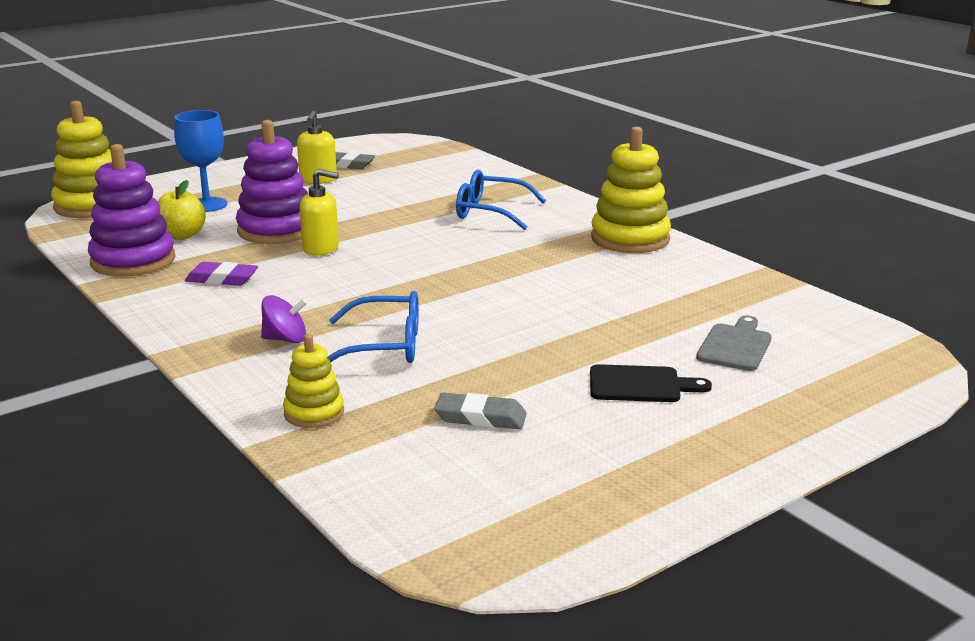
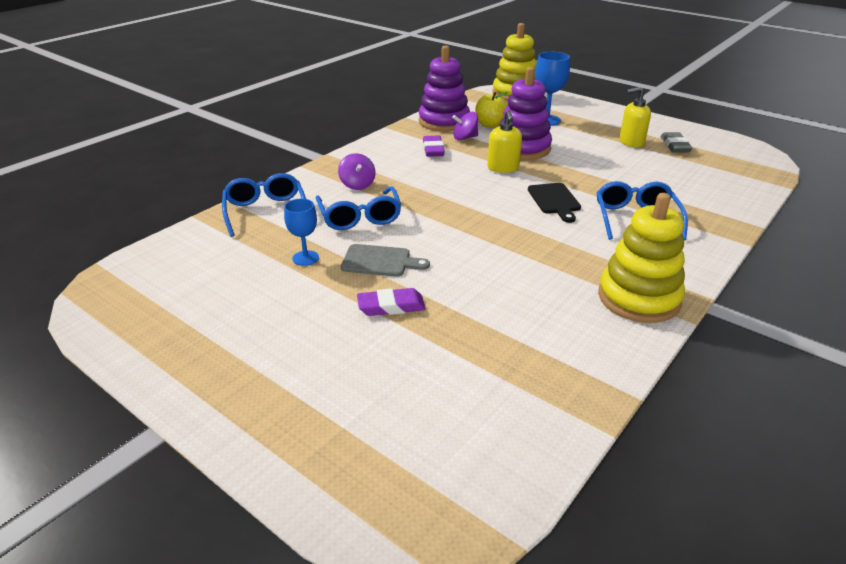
camera: 75 degrees right, 10 degrees up
yellow stacking toy [283,334,344,428] -> blue glasses [222,173,306,237]
grey eraser [434,393,527,429] -> none
black cutting board [590,364,712,402] -> black cutting board moved to [528,183,581,223]
grey cutting board [696,316,772,371] -> grey cutting board moved to [341,244,430,277]
none -> blue goblet [284,199,319,266]
none -> purple eraser [357,288,426,316]
none -> purple spinning top [452,112,478,140]

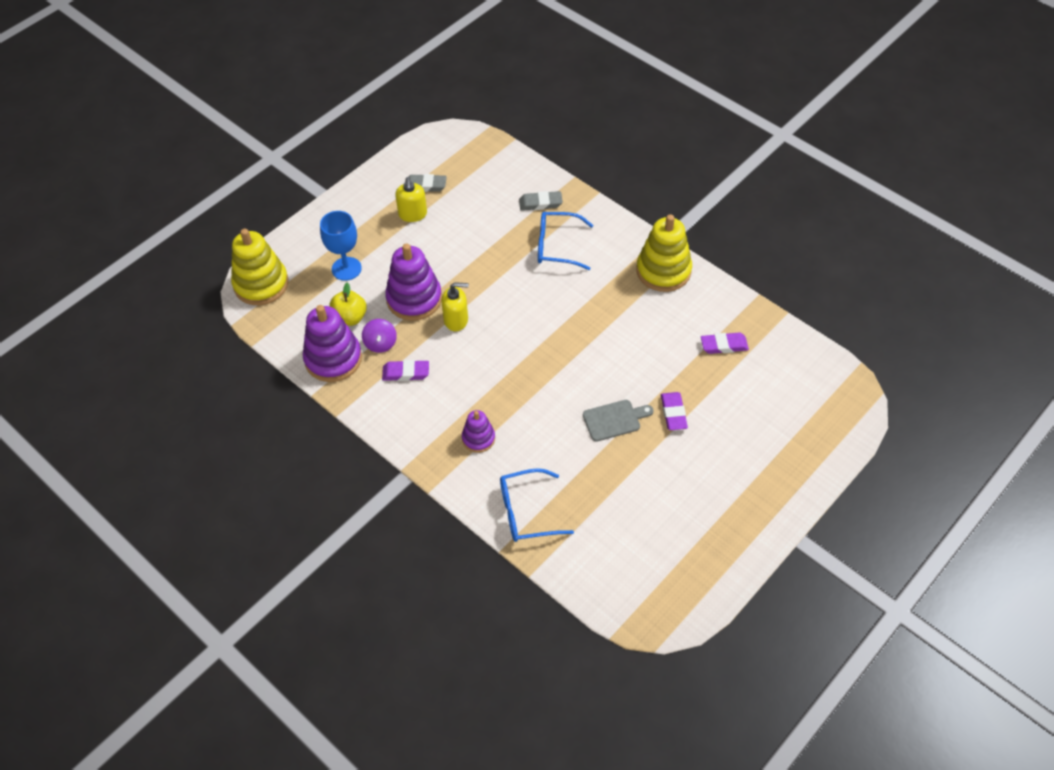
camera: 85 degrees left, 20 degrees up
blue goblet [284,199,319,266] -> none
blue glasses [316,186,401,230] -> none
purple spinning top [338,153,376,190] -> purple stacking toy [462,410,495,453]
grey cutting board [341,244,430,277] -> grey cutting board turned 60 degrees clockwise [583,400,654,442]
black cutting board [528,183,581,223] -> none
none -> grey eraser [519,191,563,211]
none -> purple eraser [701,332,749,354]

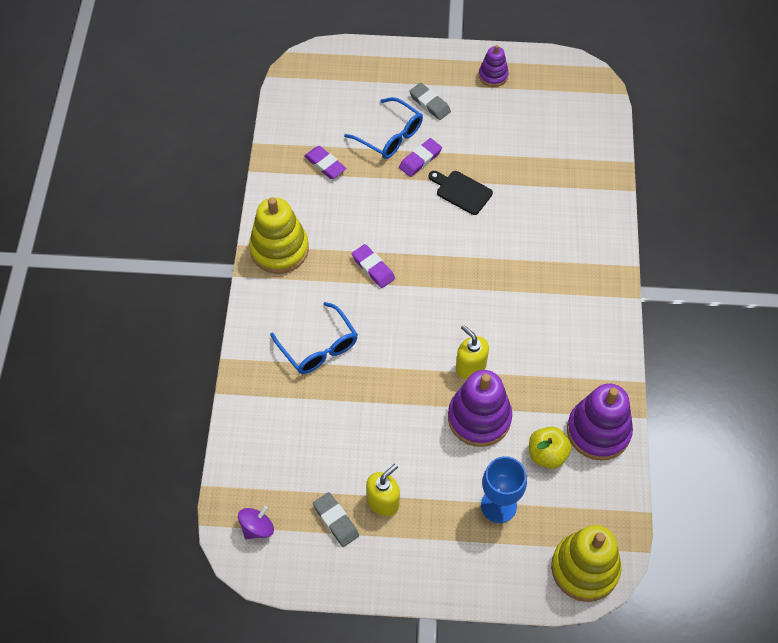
camera: 130 degrees left, 5 degrees up
purple spinning top [362,319,397,353] -> purple spinning top moved to [238,506,274,539]
purple eraser [382,360,429,381] -> purple eraser moved to [352,244,395,288]
purple stacking toy [462,410,495,453] -> purple stacking toy moved to [479,45,509,87]
blue glasses [500,468,574,542] -> blue glasses moved to [344,97,423,159]
grey eraser [519,191,563,211] -> grey eraser moved to [409,83,451,120]
grey cutting board [583,400,654,442] -> black cutting board [429,171,493,215]

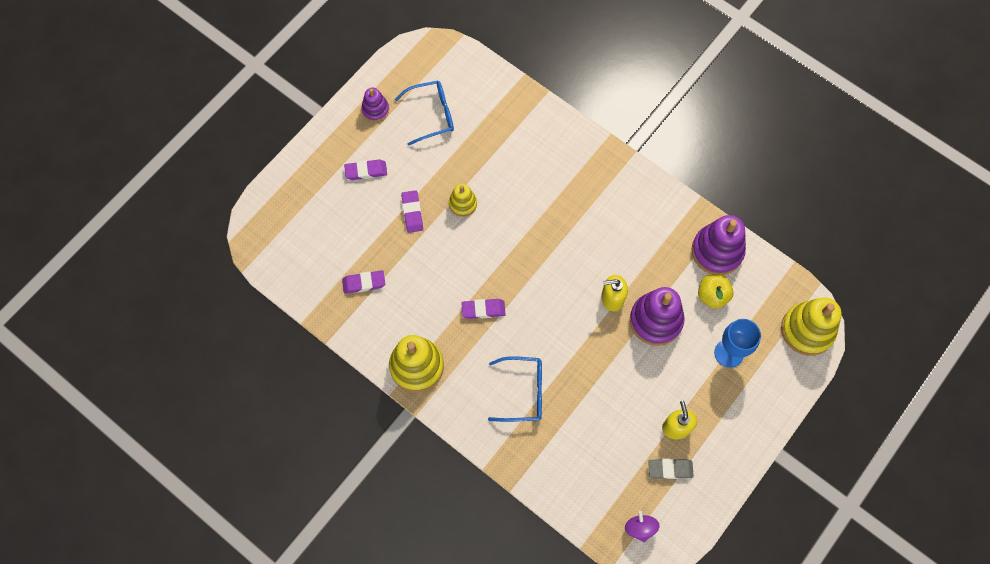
camera: 55 degrees left, 10 degrees up
blue glasses [344,97,423,159] -> blue glasses moved to [395,81,454,146]
grey eraser [409,83,451,120] -> purple eraser [344,160,387,180]
black cutting board [429,171,493,215] -> yellow stacking toy [449,183,477,217]

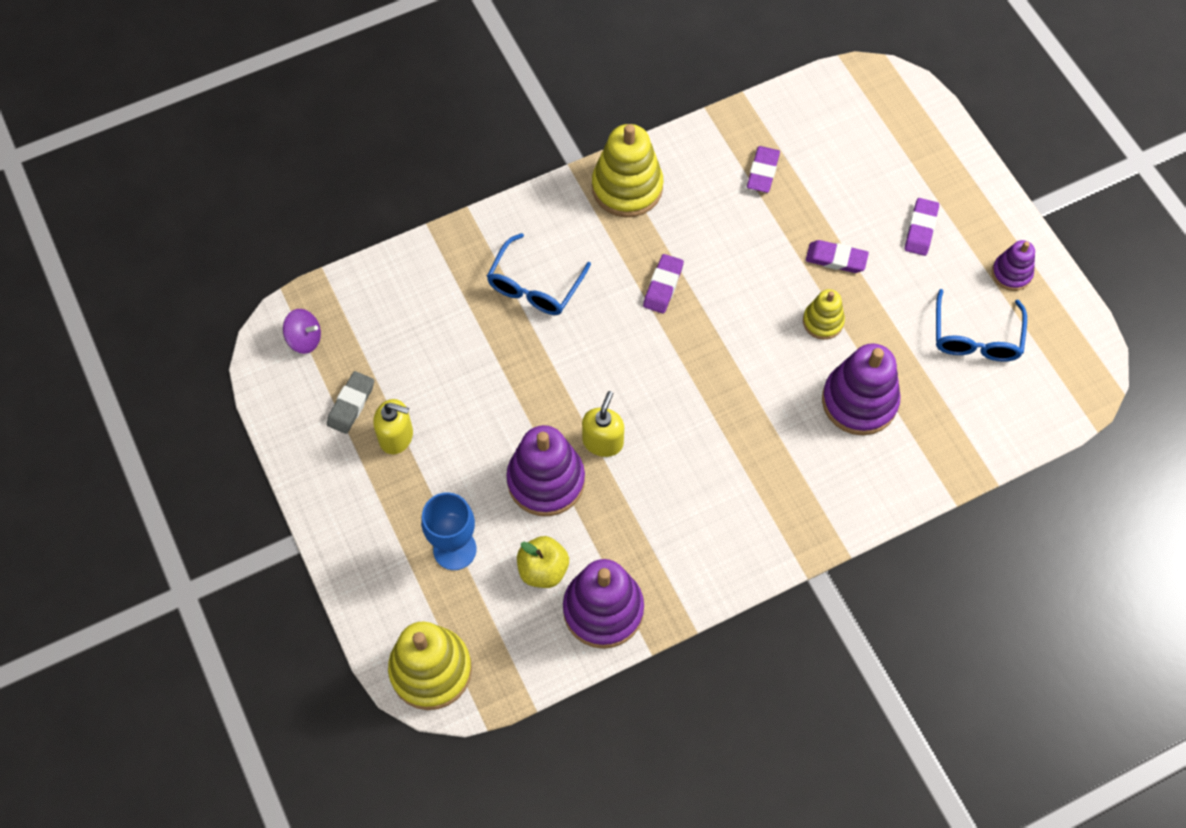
camera: 115 degrees right, 5 degrees down
none -> purple stacking toy [822,343,901,435]

